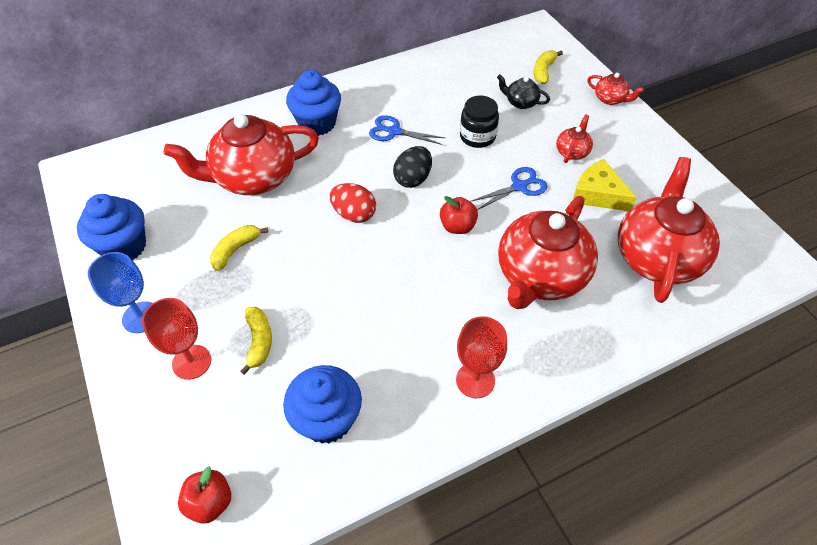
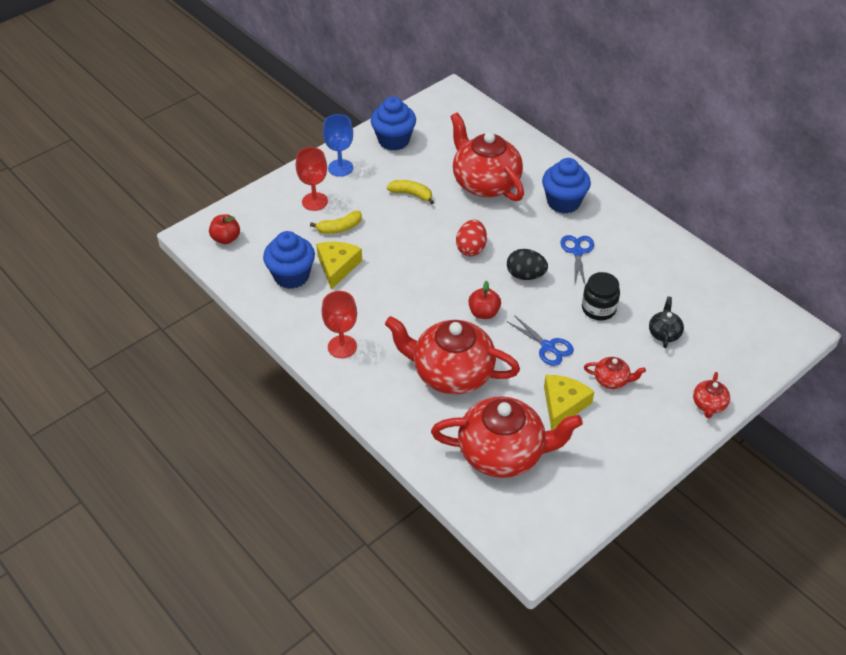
camera: 75 degrees right, 5 degrees down
yellow banana [534,50,563,84] -> none
none -> yellow cheese [316,242,362,289]

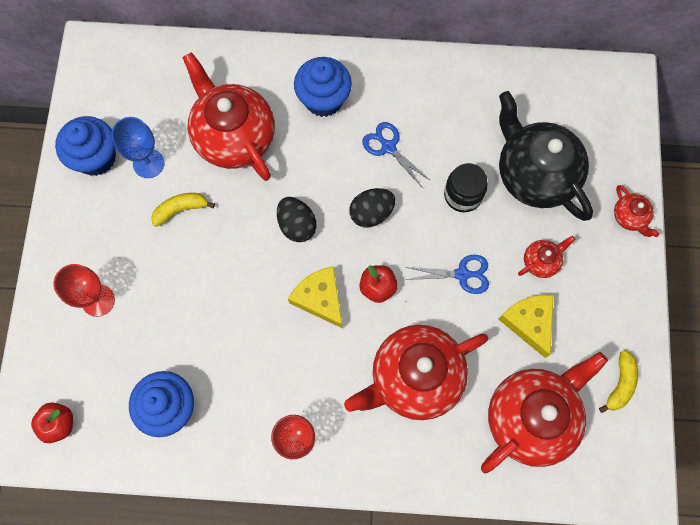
camera: 45 degrees left, 25 degrees up
yellow banana [310,211,362,234] -> yellow banana moved to [599,350,638,413]
yellow cheese [316,242,362,289] -> yellow cheese moved to [288,266,343,329]
blue goblet [323,114,353,177] -> blue goblet moved to [111,117,164,178]
red teapot [450,112,524,201] -> red teapot turned 45 degrees clockwise [182,52,275,181]
red egg [456,220,487,256] -> black egg [277,197,316,242]
black teapot [649,297,684,348] -> black teapot [499,91,593,221], size x2.30

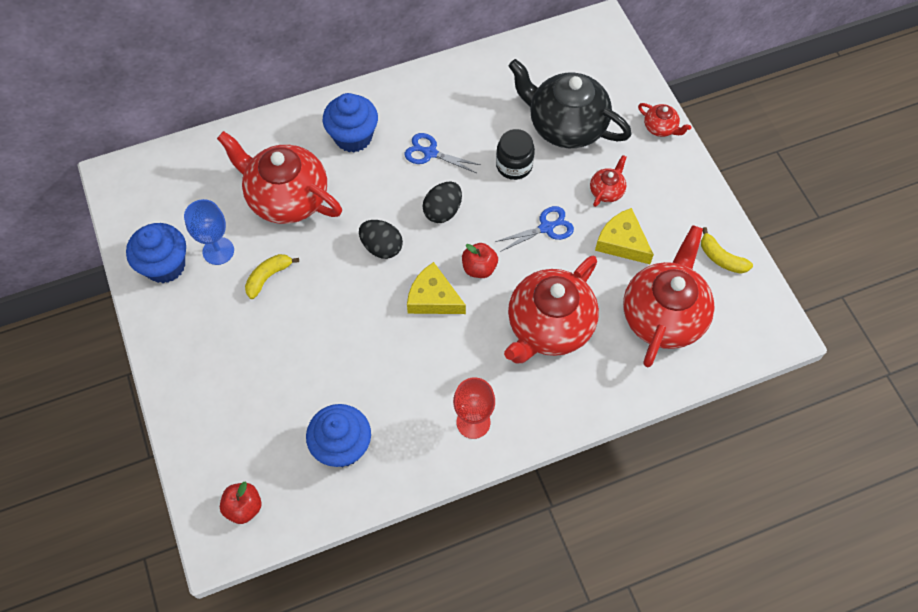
camera: 25 degrees left, 10 degrees down
red goblet [53,264,115,317] -> none
yellow banana [599,350,638,413] -> yellow banana turned 135 degrees clockwise [701,227,753,274]

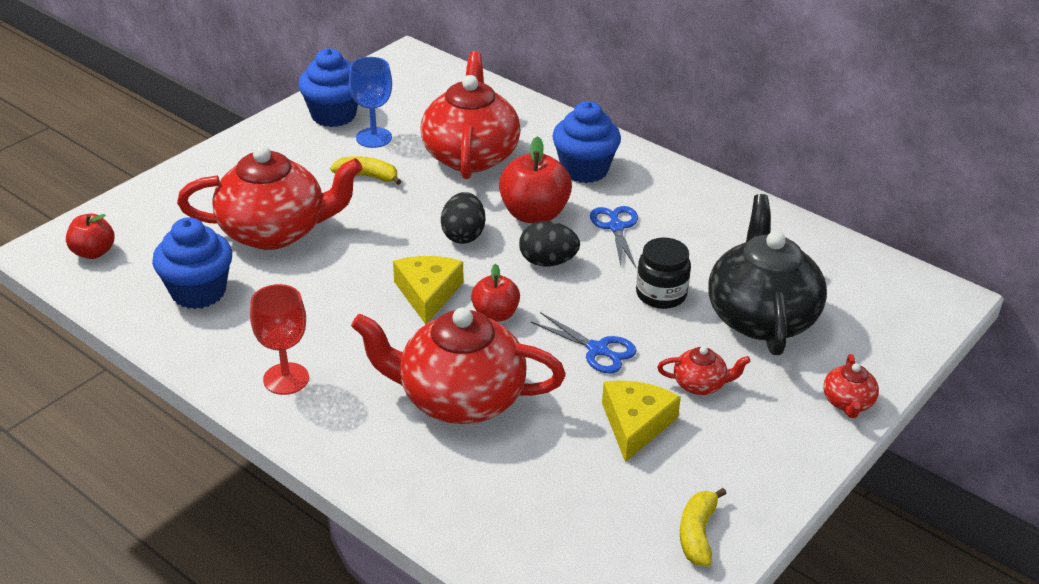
camera: 60 degrees right, 25 degrees down
red teapot [623,225,715,367] -> red teapot moved to [177,146,363,250]
none -> red apple [499,136,572,223]

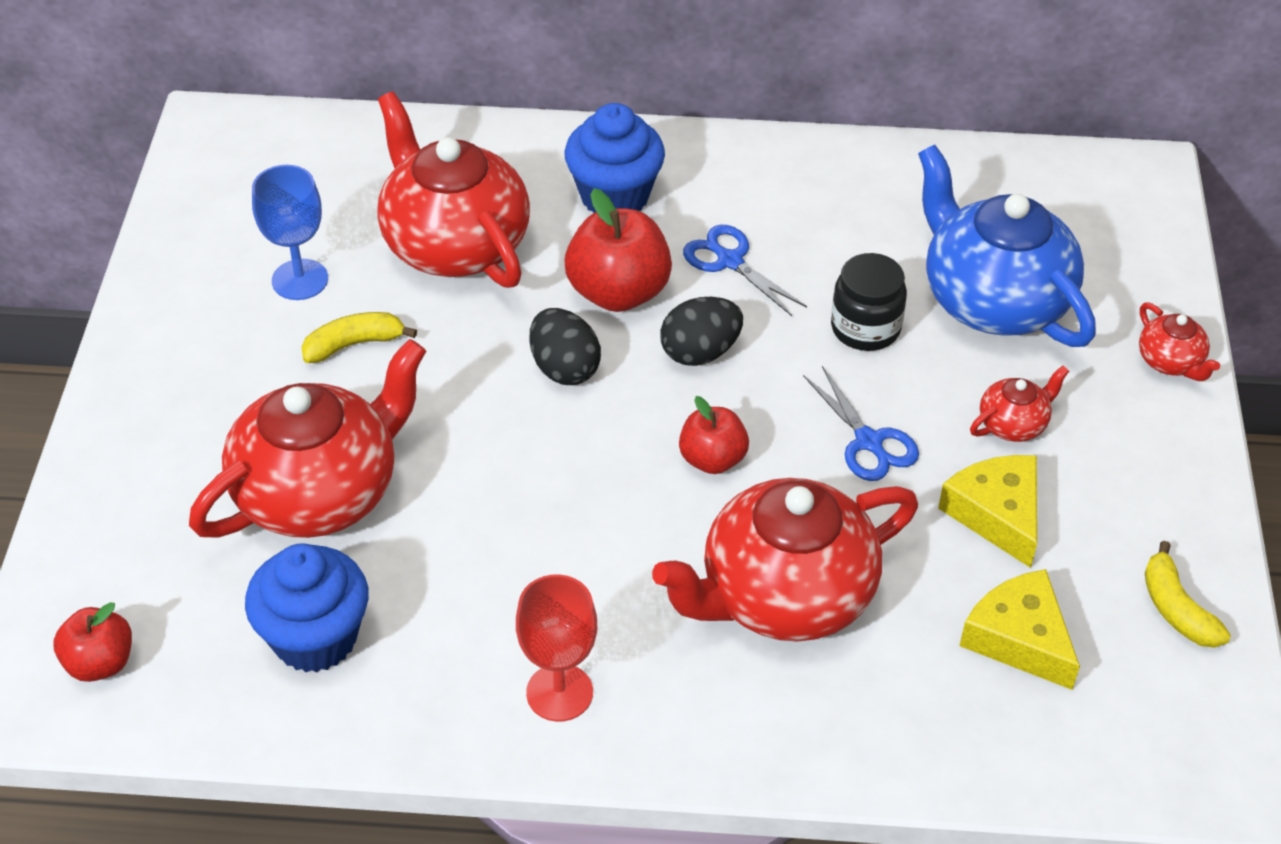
camera: 35 degrees left, 10 degrees up
blue cupcake [298,48,358,127] -> none
yellow cheese [393,256,463,324] -> yellow cheese moved to [960,569,1080,690]
blue scissors [531,312,637,374] -> blue scissors turned 60 degrees clockwise [803,366,919,481]
black teapot [708,194,827,355] -> blue teapot [918,145,1096,347]

